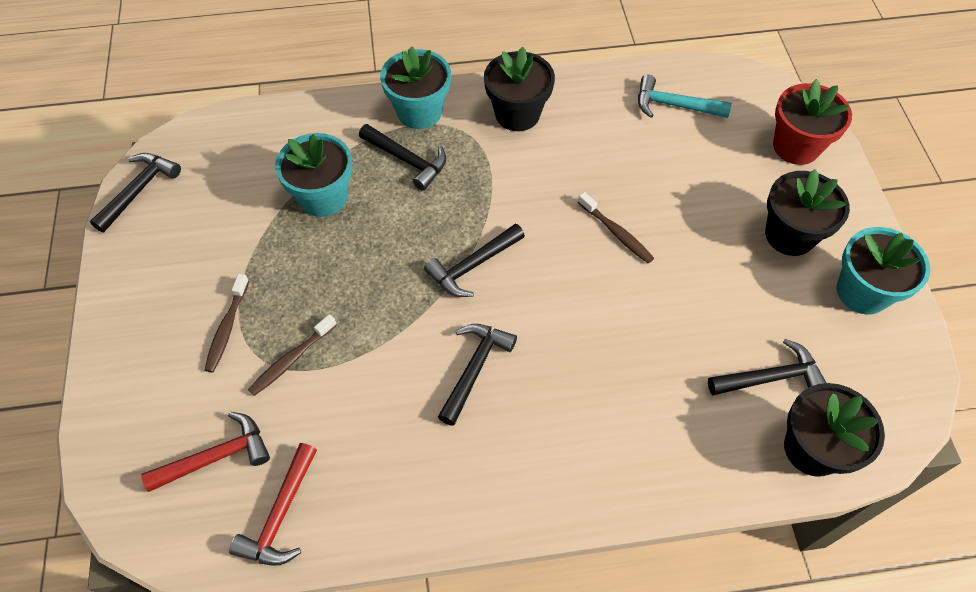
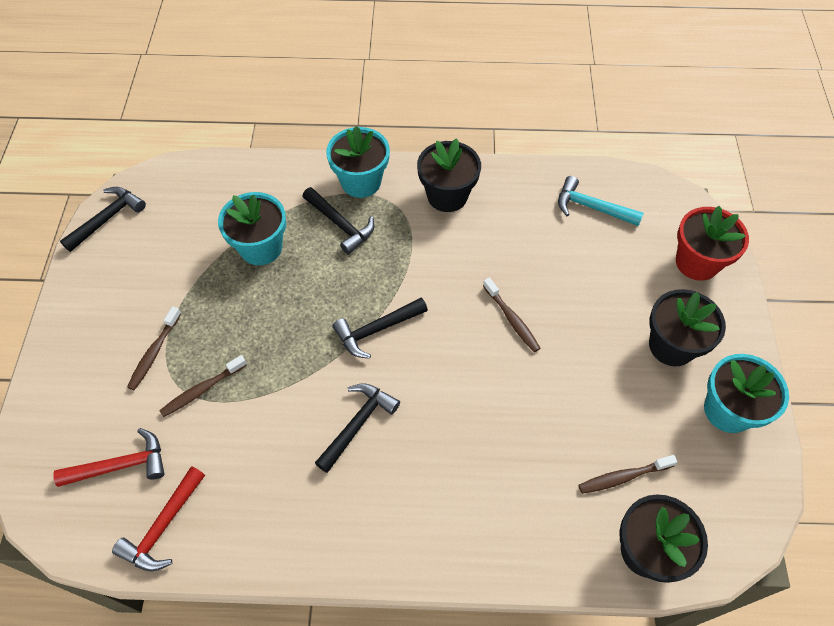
camera: 10 degrees right, 0 degrees up
black hammer [708,339,826,395] -> brown toothbrush [579,455,677,494]

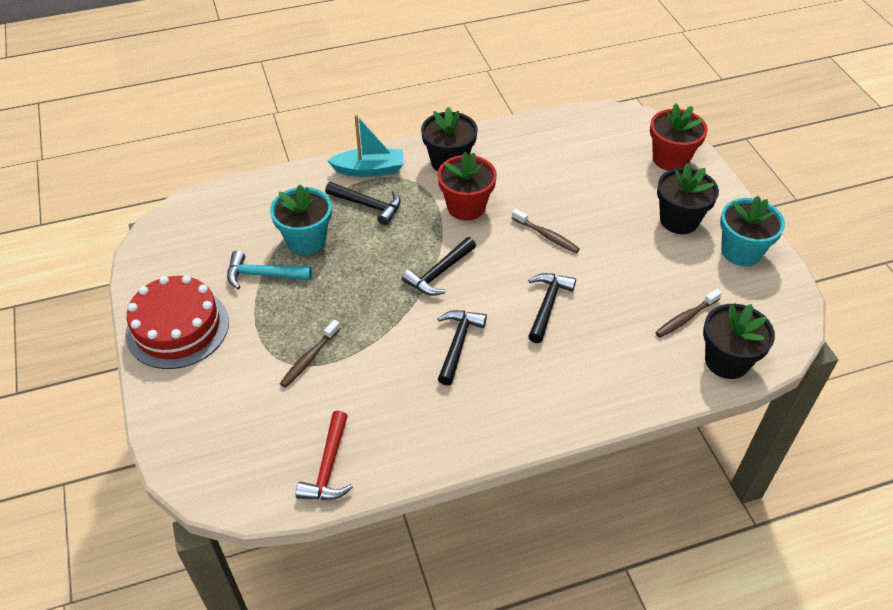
camera: 20 degrees left, 10 degrees down
red hammer [53,428,164,487] -> none
black hammer [60,187,146,252] -> black hammer moved to [528,273,576,343]
brown toothbrush [127,307,181,390] -> none
turquoise flower pot [326,126,390,198] -> turquoise boat [327,115,404,177]
turquoise hammer [558,176,644,226] -> turquoise hammer moved to [227,251,312,289]
none -> red cake [126,275,229,369]
none -> red flower pot [437,152,497,221]

